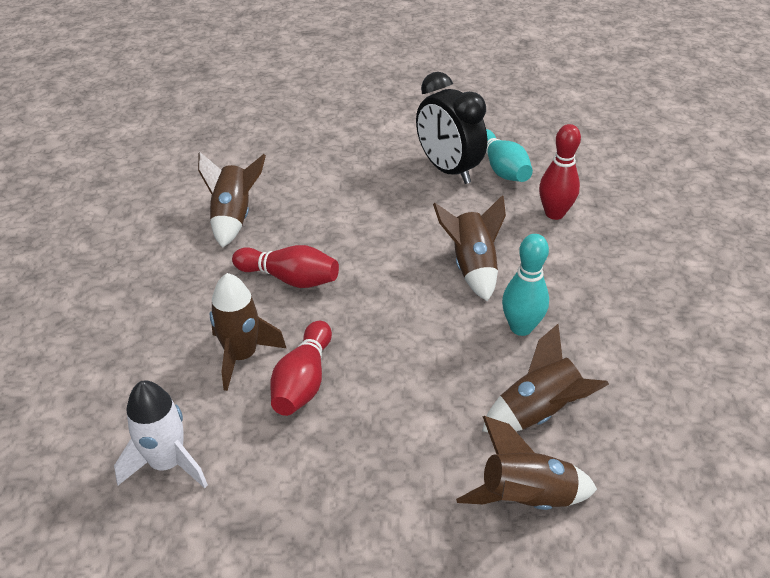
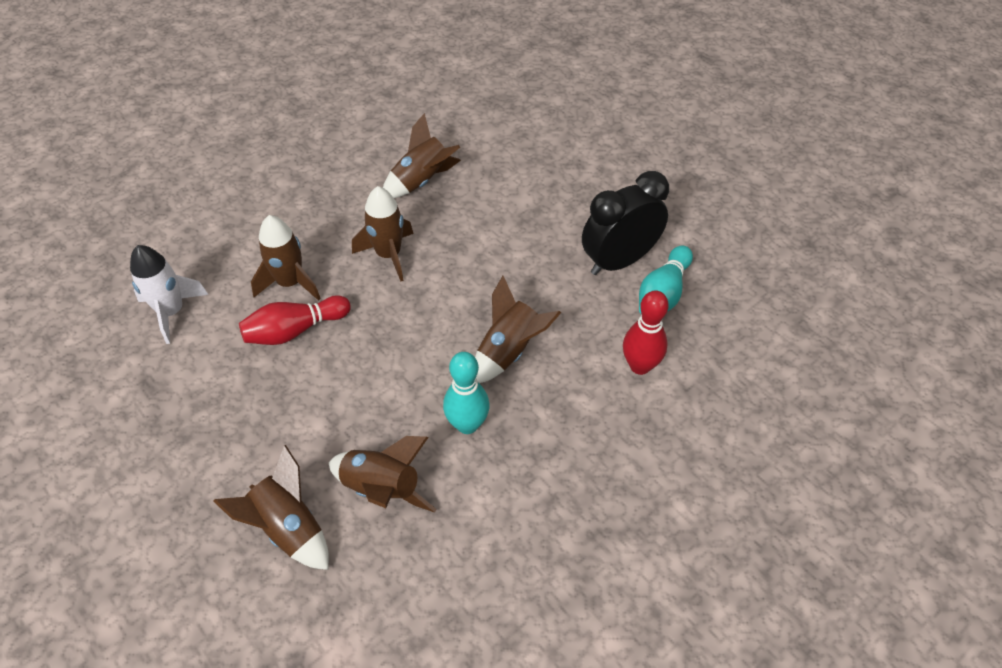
camera: 50 degrees right, 10 degrees up
red bowling pin [232,245,339,288] -> brown rocket [352,186,414,282]
black clock [416,72,487,184] -> black clock turned 45 degrees clockwise [582,171,669,275]

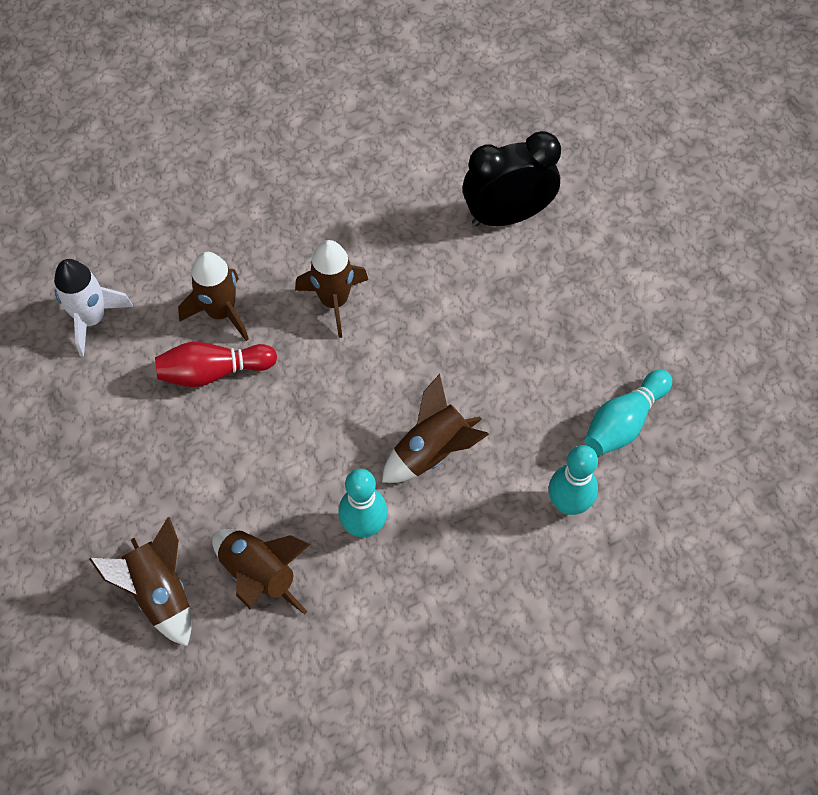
camera: 15 degrees right, 10 degrees up
brown rocket [383,113,461,198] -> none
black clock [582,171,669,275] -> black clock moved to [463,131,561,226]
red bowling pin [623,290,669,375] -> turquoise bowling pin [549,445,598,515]

